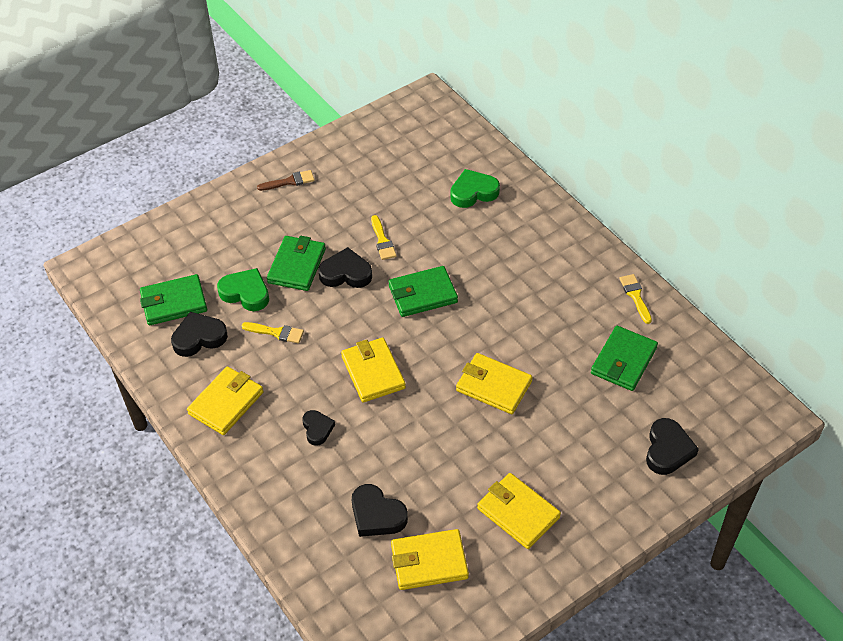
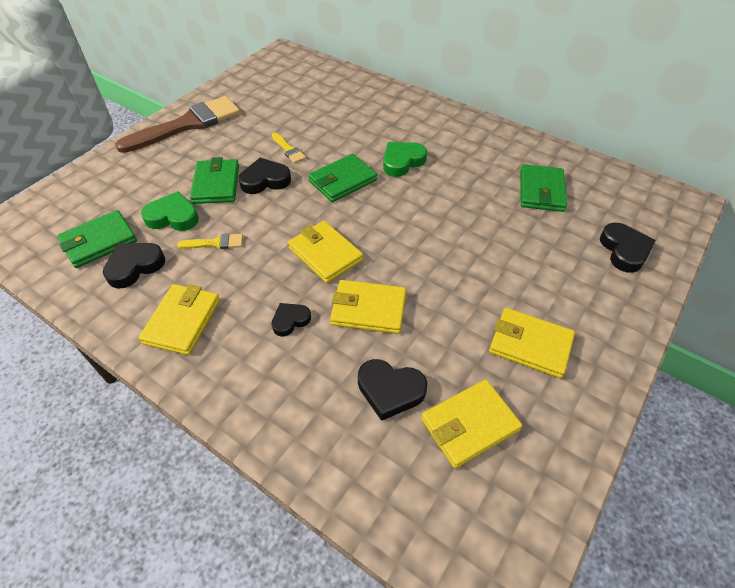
camera: 20 degrees left, 0 degrees up
brown brush [257,170,315,191] -> brown brush [115,96,240,153], size x2.37
black heart [302,410,335,446] -> black heart turned 90 degrees counterclockwise [272,303,311,336]
green heart [450,169,500,208] -> green heart moved to [383,142,427,177]
yellow wallet [456,353,533,414] -> yellow wallet moved to [330,280,406,334]
yellow brush [619,274,652,324] -> none

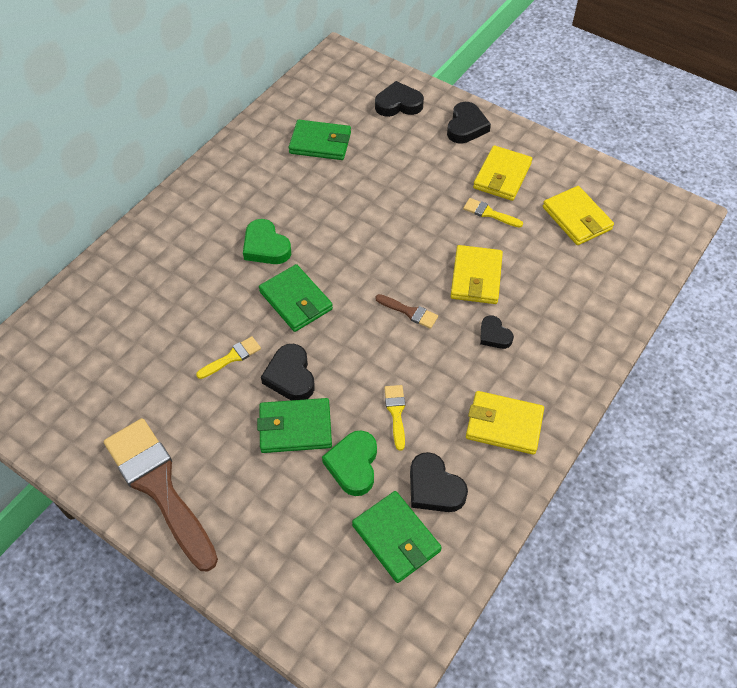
camera: 90 degrees left, 5 degrees up
yellow wallet [288,221,363,283] -> brown brush [375,294,438,329]
black heart [358,359,427,421] -> black heart moved to [447,102,491,144]
none -> yellow brush [463,198,523,228]

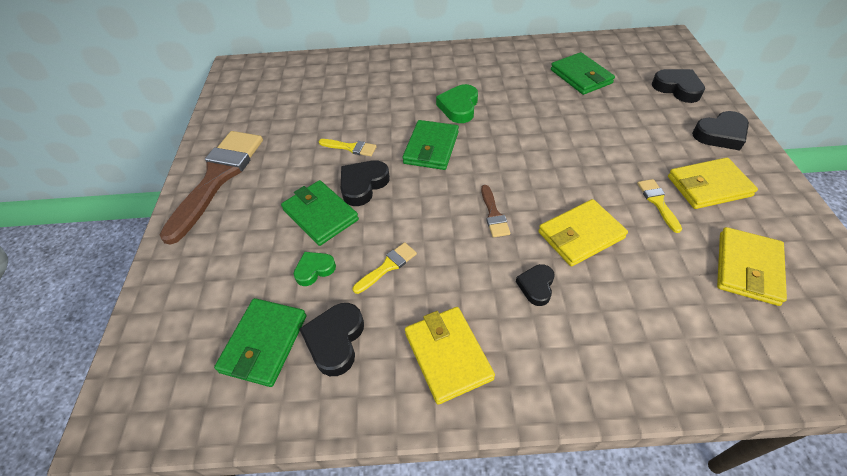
camera: 55 degrees right, 5 degrees down
green heart [322,430,377,496] -> green heart [294,252,336,286], size x0.64

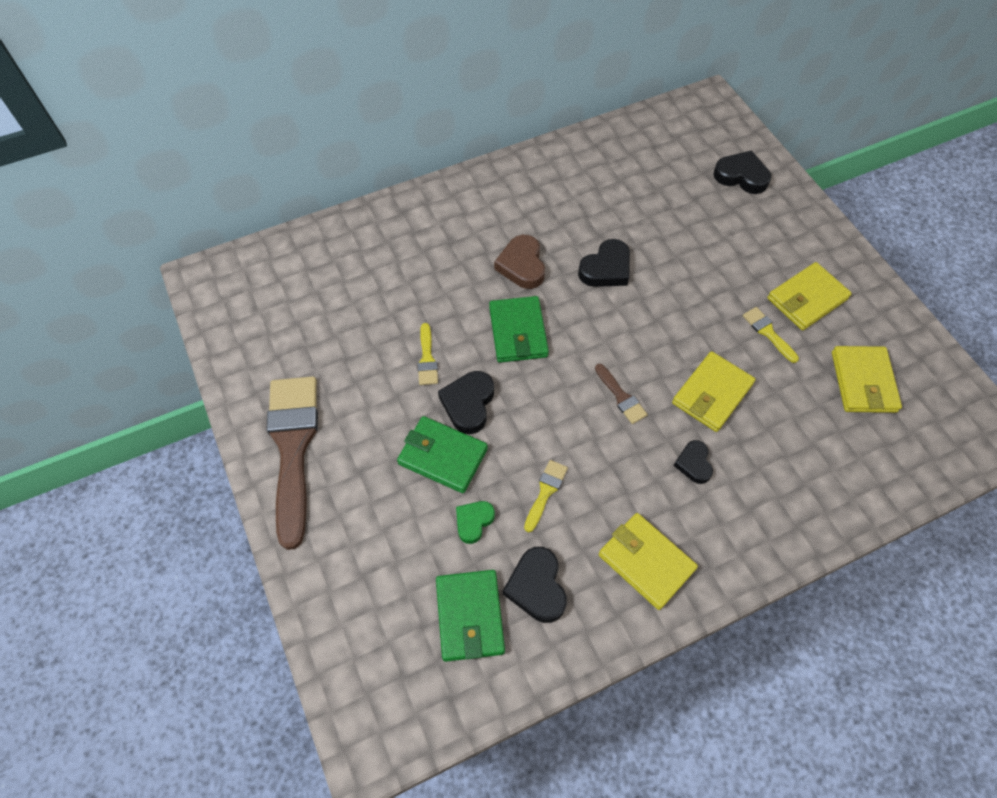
camera: 25 degrees left, 10 degrees up
yellow brush [319,139,377,156] -> yellow brush turned 90 degrees clockwise [418,323,438,385]
green heart [436,84,478,123] -> brown heart [494,235,545,289]
green wallet [551,52,615,95] -> none
black heart [692,111,749,151] -> black heart moved to [578,239,630,287]

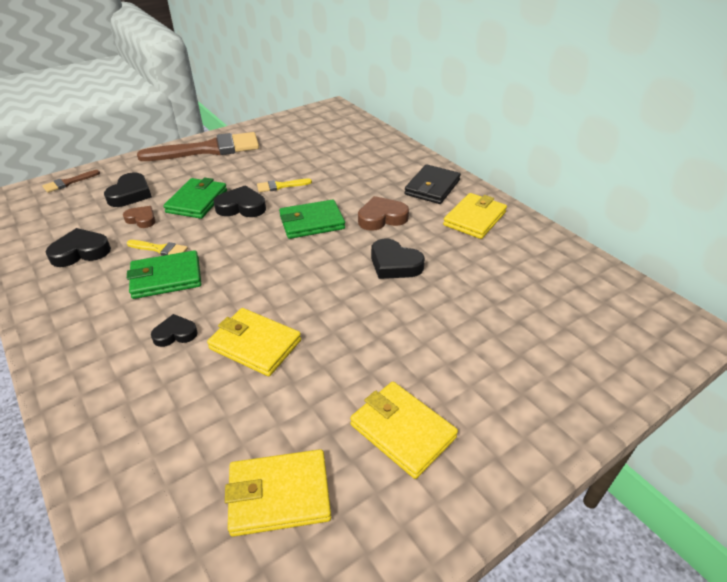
camera: 80 degrees right, 20 degrees down
green wallet [436,570,505,662] -> green wallet moved to [127,250,201,299]
green heart [456,501,495,544] -> brown heart [123,206,156,228]
brown brush [595,364,648,424] -> brown brush moved to [42,170,100,193]
yellow wallet [599,513,698,610] -> yellow wallet moved to [443,193,507,239]
black heart [713,150,771,194] -> black heart moved to [104,172,152,207]
yellow brush [743,307,799,363] -> none
none -> black wallet [404,164,461,204]

